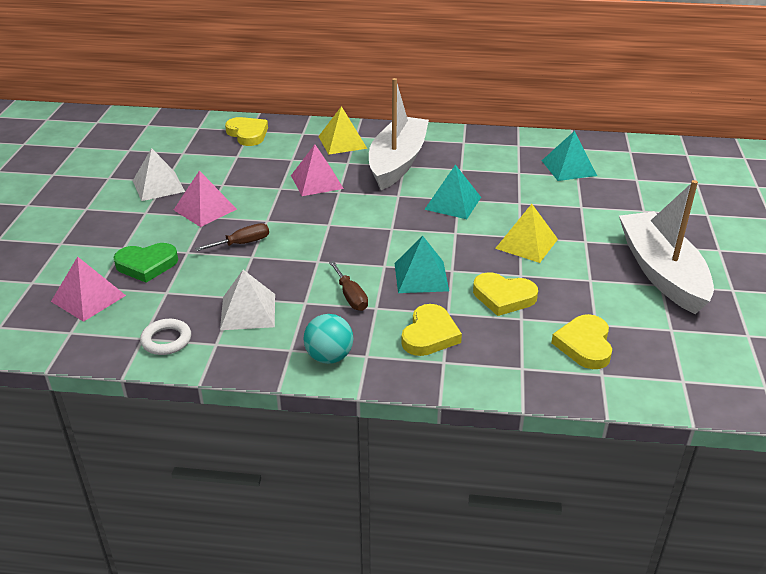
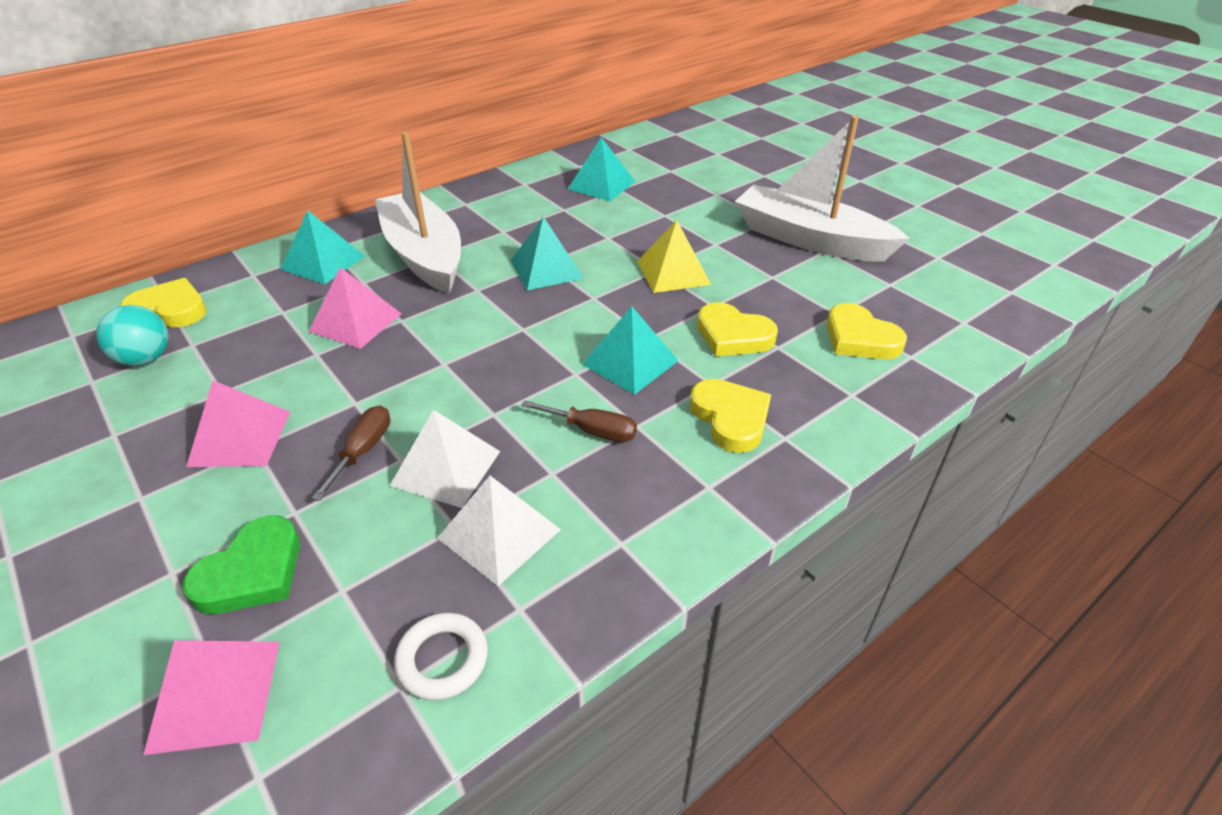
camera: 45 degrees left, 5 degrees up
white pyramid [133,148,185,201] -> white pyramid moved to [390,410,500,508]
turquoise ball [303,314,353,364] -> turquoise ball moved to [96,305,169,366]
yellow pyramid [318,106,367,155] -> turquoise pyramid [280,210,365,284]
yellow heart [473,272,538,316] -> yellow heart turned 60 degrees clockwise [697,302,778,357]

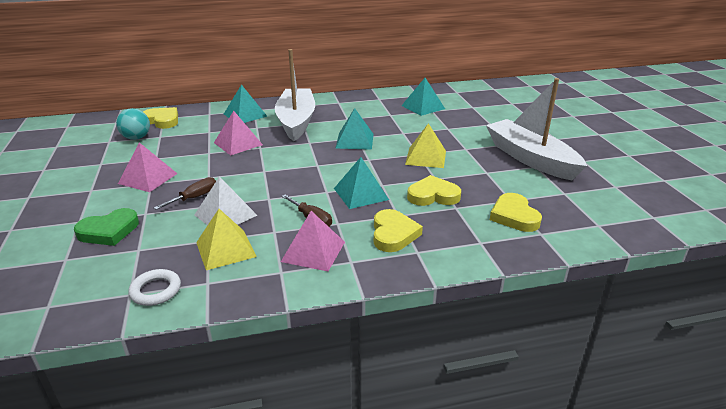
camera: 25 degrees right, 10 degrees down
pink pyramid [143,640,280,755] -> pink pyramid moved to [281,211,345,271]
white pyramid [437,476,561,586] -> yellow pyramid [196,209,257,270]
yellow heart [697,302,778,357] -> yellow heart turned 120 degrees clockwise [407,175,461,206]

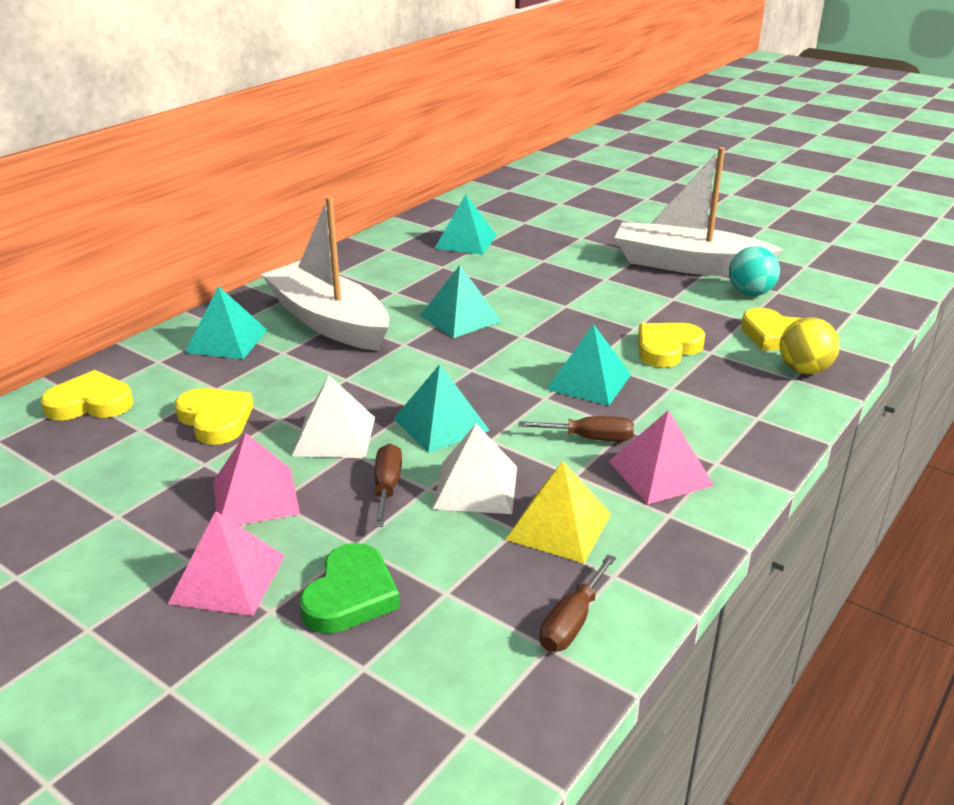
camera: 40 degrees left, 0 degrees up
turquoise ball [116,108,150,140] -> turquoise ball moved to [729,246,780,296]
white ring [128,269,181,306] -> brown screwdriver [540,554,616,652]
pink pyramid [214,111,263,155] -> pink pyramid moved to [168,511,285,616]
yellow heart [374,209,423,252] -> yellow heart moved to [175,388,254,445]
yellow pyramid [405,123,446,168] -> none
none -> white pyramid [292,375,375,458]
none -> turquoise pyramid [393,364,490,453]
none -> yellow ball [780,317,840,374]

